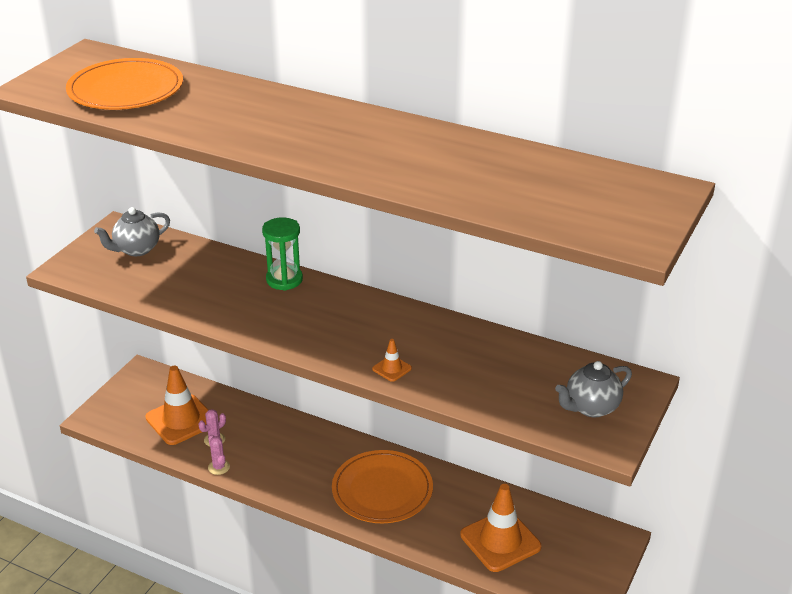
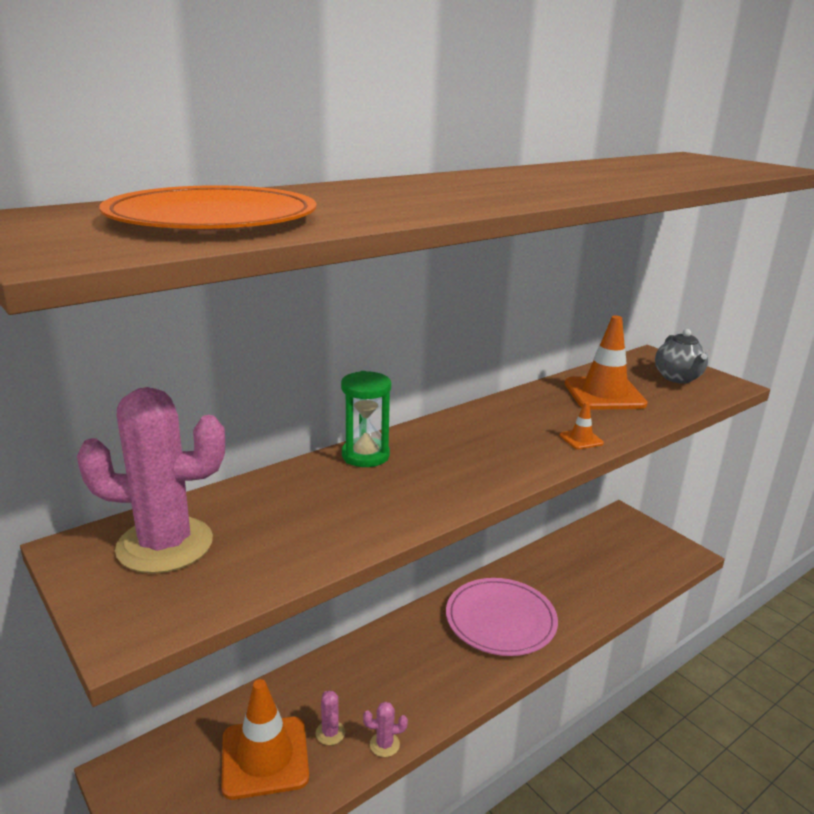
camera: 65 degrees left, 10 degrees down
grey teapot [94,207,170,256] -> pink cactus [77,387,225,574]
orange plate [332,450,433,523] -> pink plate [446,578,558,656]
orange traffic cone [460,484,541,572] -> orange traffic cone moved to [565,316,648,410]

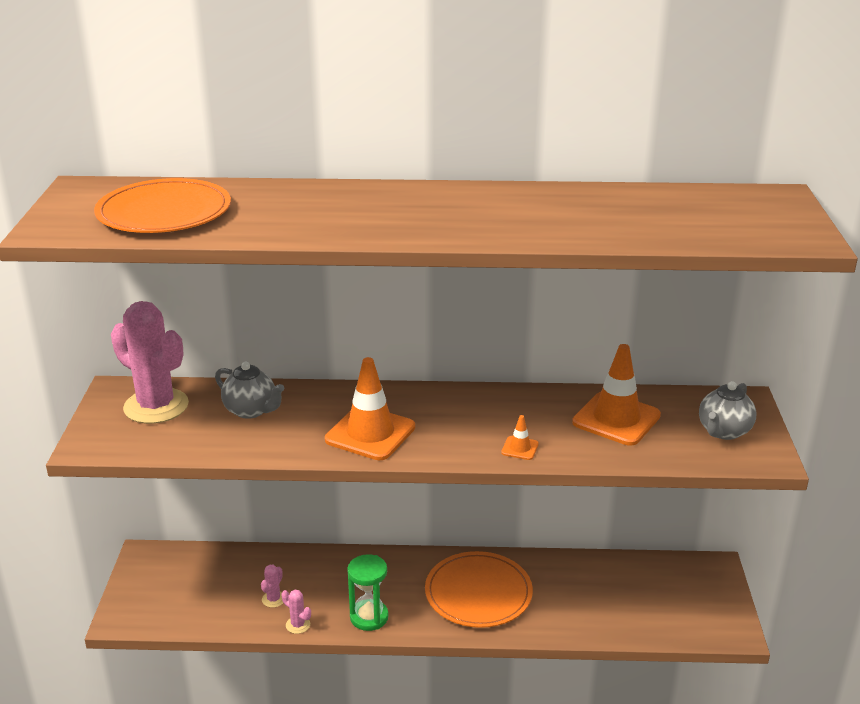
camera: 40 degrees right, 5 degrees up
orange traffic cone [222,679,309,800] -> orange traffic cone moved to [325,357,415,460]
green hourglass [341,371,391,467] -> green hourglass moved to [347,554,389,631]
pink plate [446,578,558,656] -> orange plate [425,551,533,628]
none -> grey teapot [215,362,284,419]

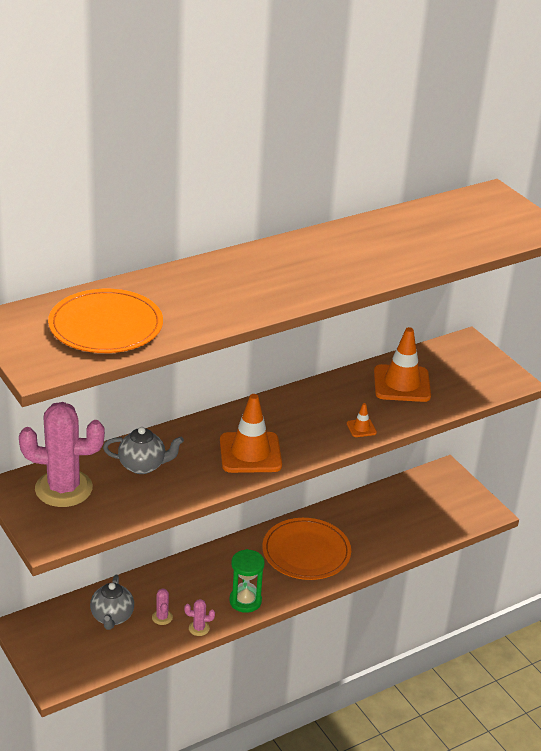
camera: 35 degrees left, 5 degrees up
grey teapot [699,381,757,440] -> grey teapot moved to [90,574,134,630]

